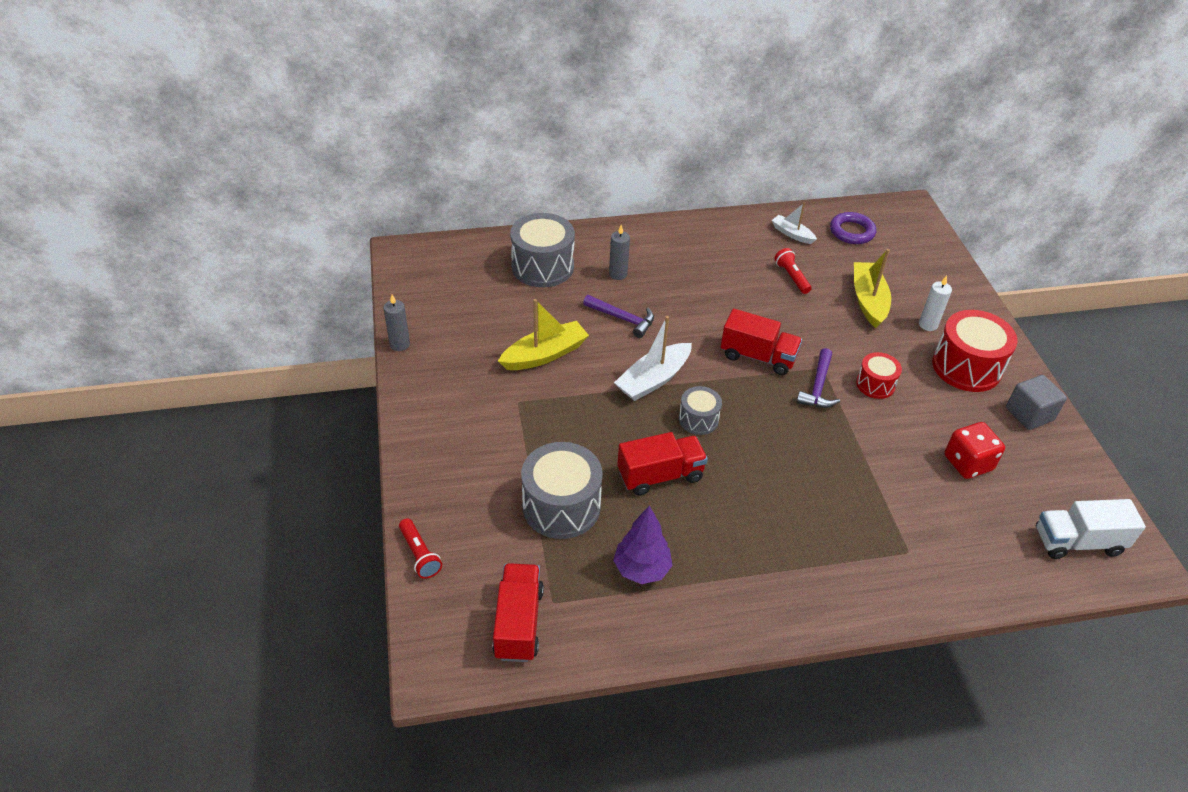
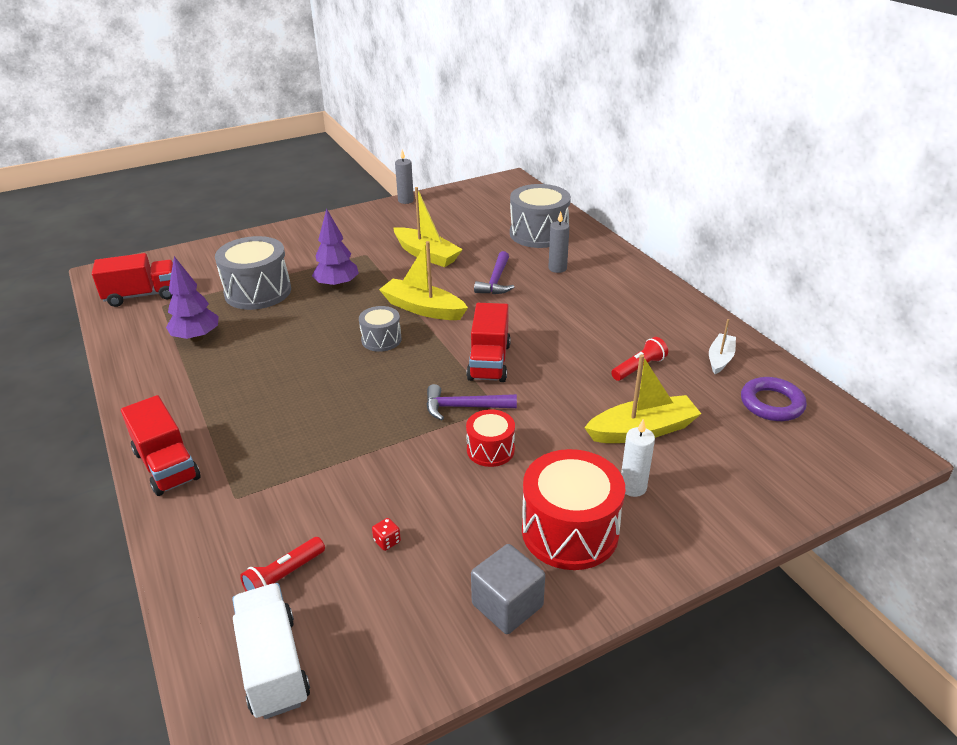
camera: 75 degrees right, 10 degrees down
red flashlight [399,518,442,579] -> red flashlight moved to [240,537,325,591]
white boat [614,316,692,401] -> yellow boat [379,241,468,320]
red truck [617,432,708,496] -> red truck moved to [121,395,200,496]
red dice [945,422,1005,479] -> red dice [372,518,401,551], size x0.42
none -> purple tree [312,208,359,289]

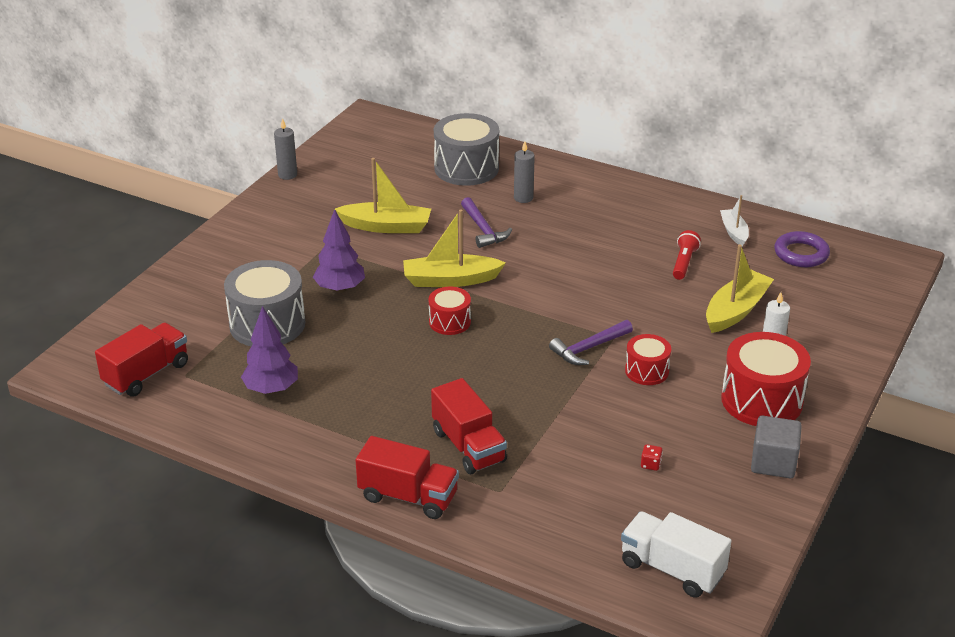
camera: 35 degrees left, 0 degrees up
red flashlight [240,537,325,591] -> none
grey drum [359,306,401,352] -> red drum [428,286,471,335]
red truck [467,303,511,382] -> red truck moved to [431,378,507,474]

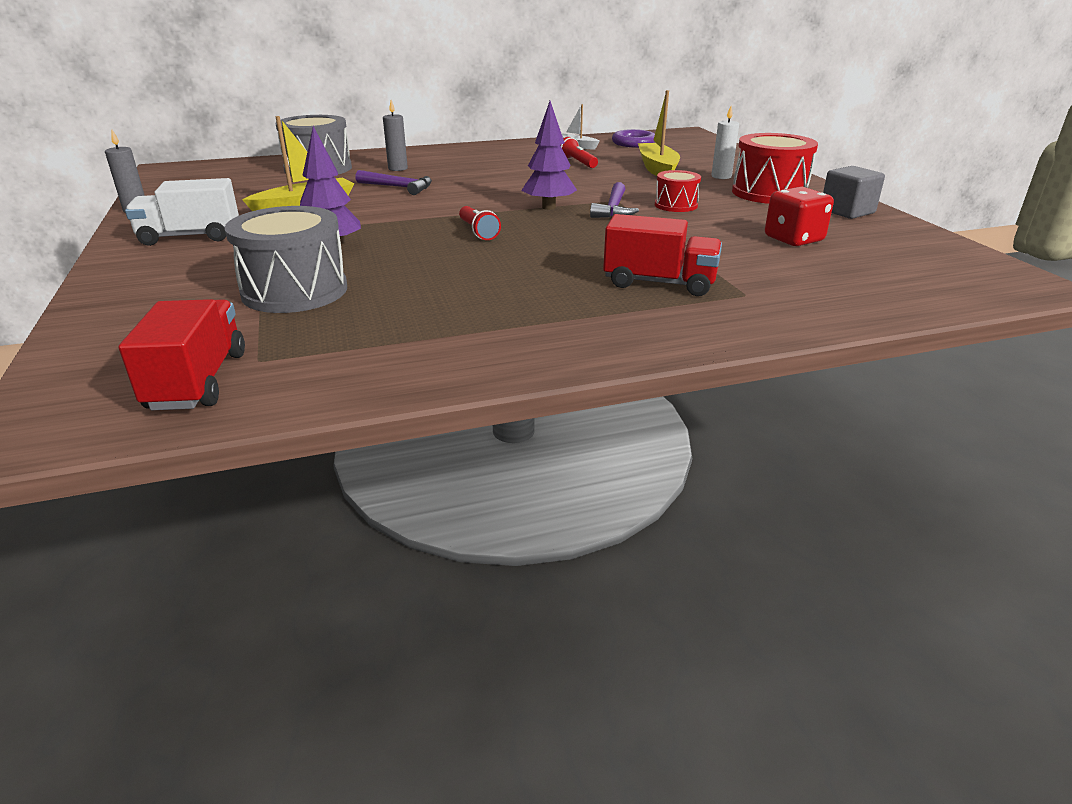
camera: 45 degrees left, 5 degrees down
purple tree [241,306,298,394] -> purple tree moved to [522,101,577,210]
red truck [356,436,459,519] -> none
yellow boat [403,209,506,287] -> none
red drum [428,286,471,335] -> red flashlight [459,206,501,240]
white truck [621,511,731,598] -> white truck moved to [125,178,239,246]
red dice [641,444,663,471] -> red dice [765,187,834,246], size x2.40

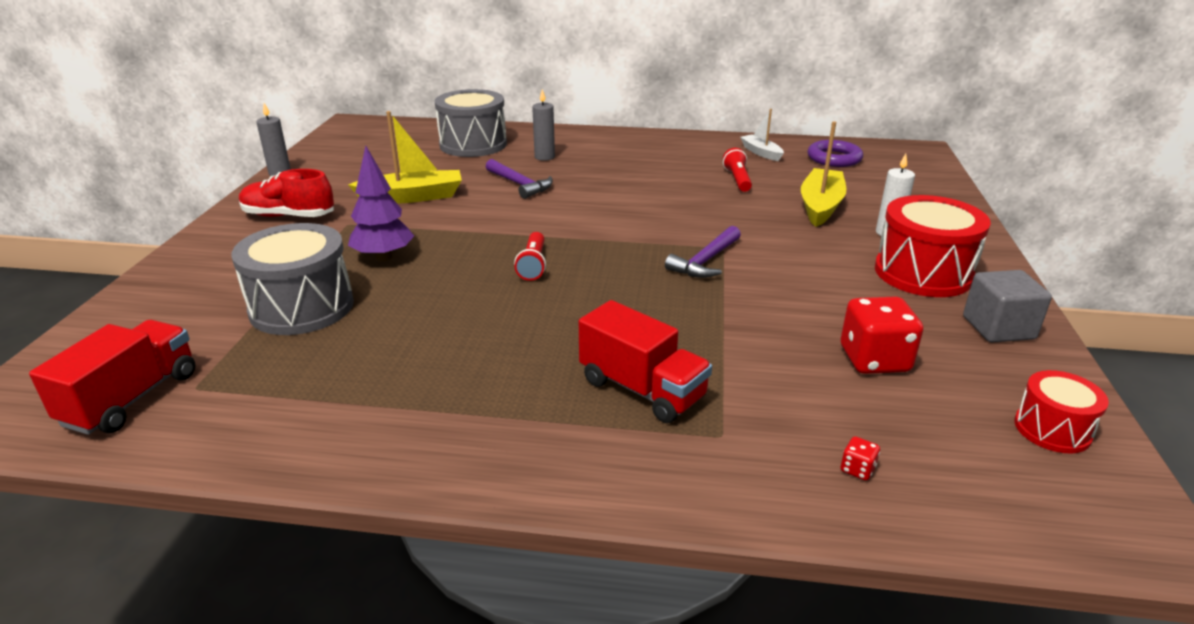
camera: 25 degrees right, 0 degrees up
white truck [125,178,239,246] -> red shoe [239,169,334,217]
purple tree [522,101,577,210] -> none
red drum [655,170,701,212] -> red drum moved to [1014,370,1109,454]
none -> red dice [841,436,880,480]

